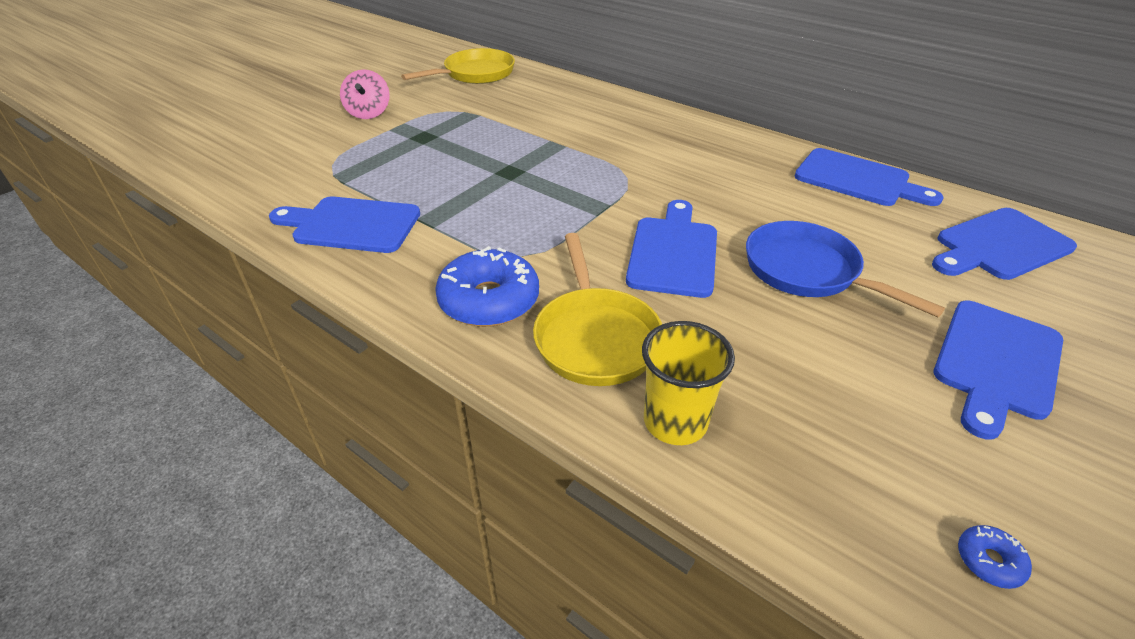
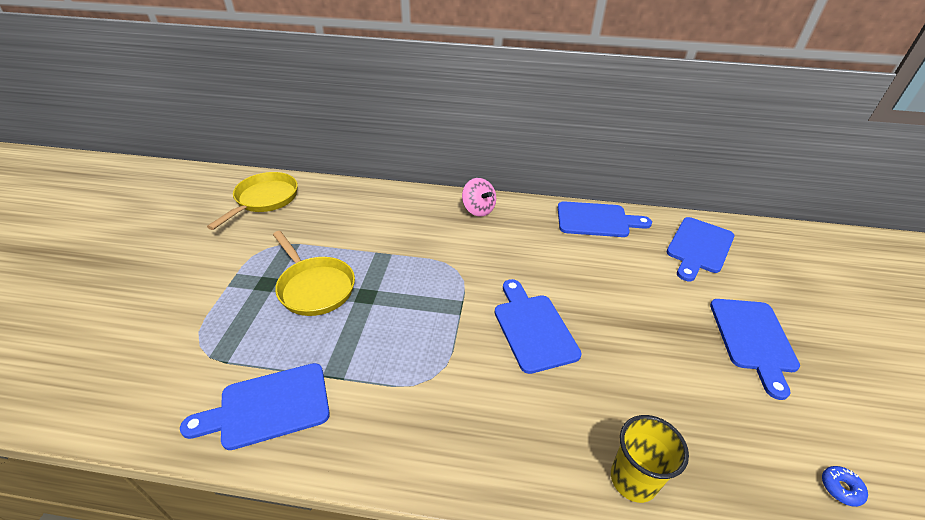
camera: 30 degrees left, 0 degrees up
pink spinning top [340,69,390,119] -> pink spinning top moved to [462,178,496,217]
blue donut [435,246,539,327] -> none
yellow pan [533,233,662,386] -> yellow pan moved to [273,231,355,316]
blue pan [746,221,945,317] -> none

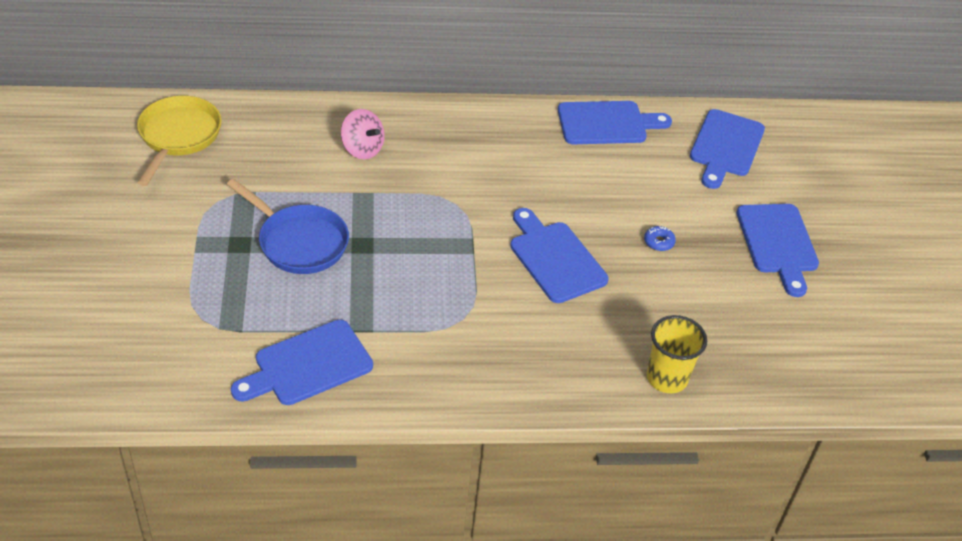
camera: 15 degrees left, 5 degrees up
yellow pan [273,231,355,316] -> blue pan [227,179,349,274]
pink spinning top [462,178,496,217] -> pink spinning top moved to [341,109,385,159]
blue donut [822,466,868,507] -> blue donut moved to [644,226,676,251]

